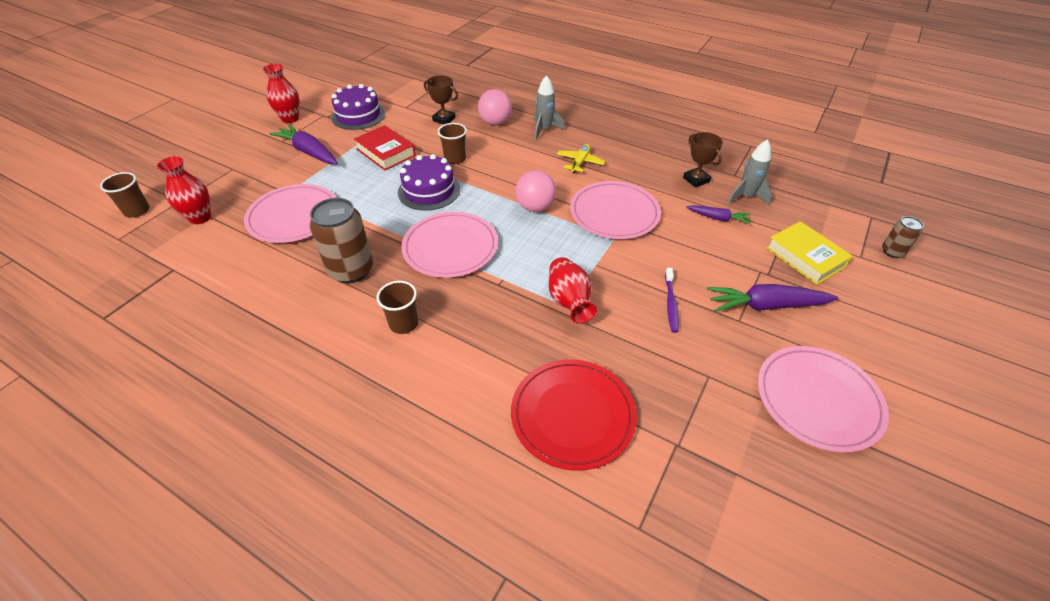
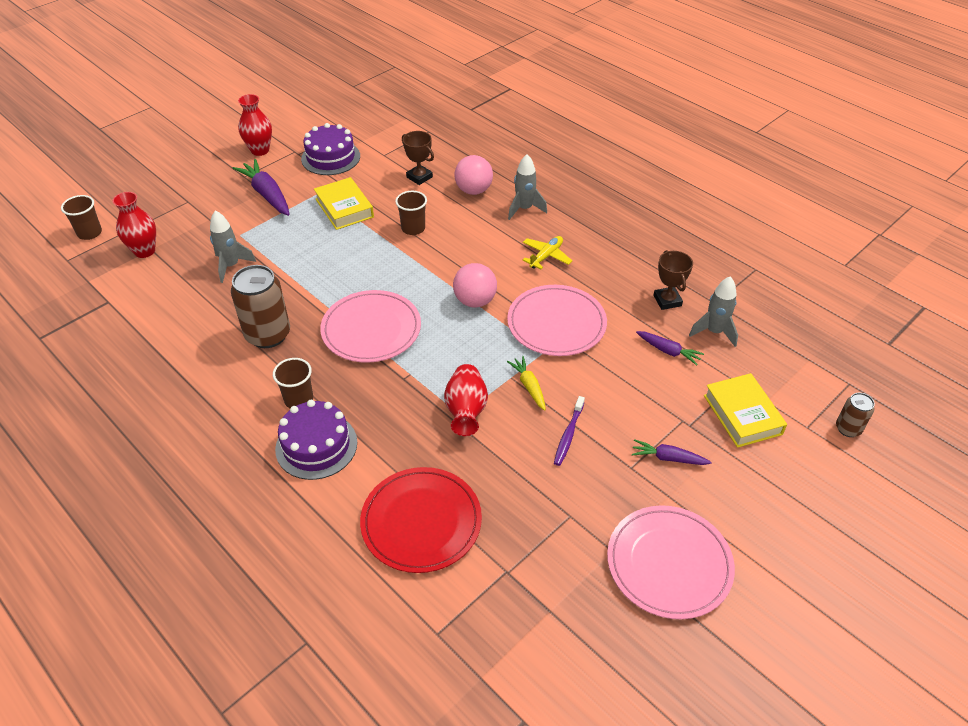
camera: 15 degrees right, 0 degrees up
pink plate [244,184,336,243] -> grey rocket [210,211,256,283]
red book [354,125,416,170] -> yellow book [314,177,374,230]
purple cake [398,154,460,211] -> purple cake moved to [275,400,357,480]
purple carrot [707,284,838,312] -> purple carrot [632,439,712,465], size x0.57
none -> yellow carrot [507,356,546,411]

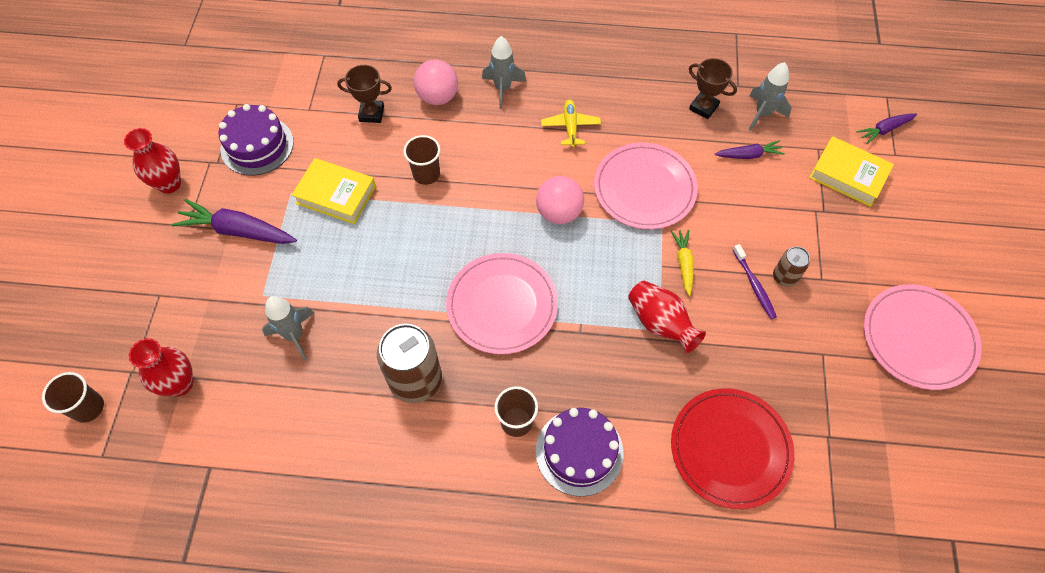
camera: 40 degrees left, 15 degrees up
yellow carrot [507,356,546,411] -> yellow carrot turned 60 degrees clockwise [671,230,694,296]
purple carrot [632,439,712,465] -> purple carrot moved to [857,113,917,144]
brown can [836,393,875,437] -> brown can moved to [773,246,810,287]

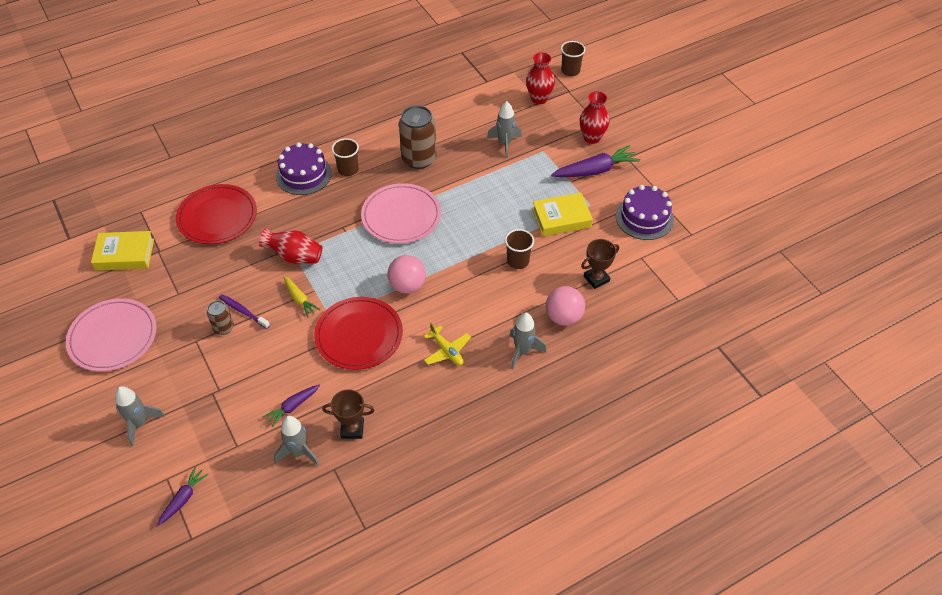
camera: 145 degrees right, 10 degrees down
red vase [124,128,181,194] -> red vase moved to [579,91,610,144]
pink plate [594,143,698,229] -> red plate [314,297,403,370]
yellow book [809,136,894,207] -> yellow book moved to [91,231,154,271]
none -> grey rocket [115,386,165,446]

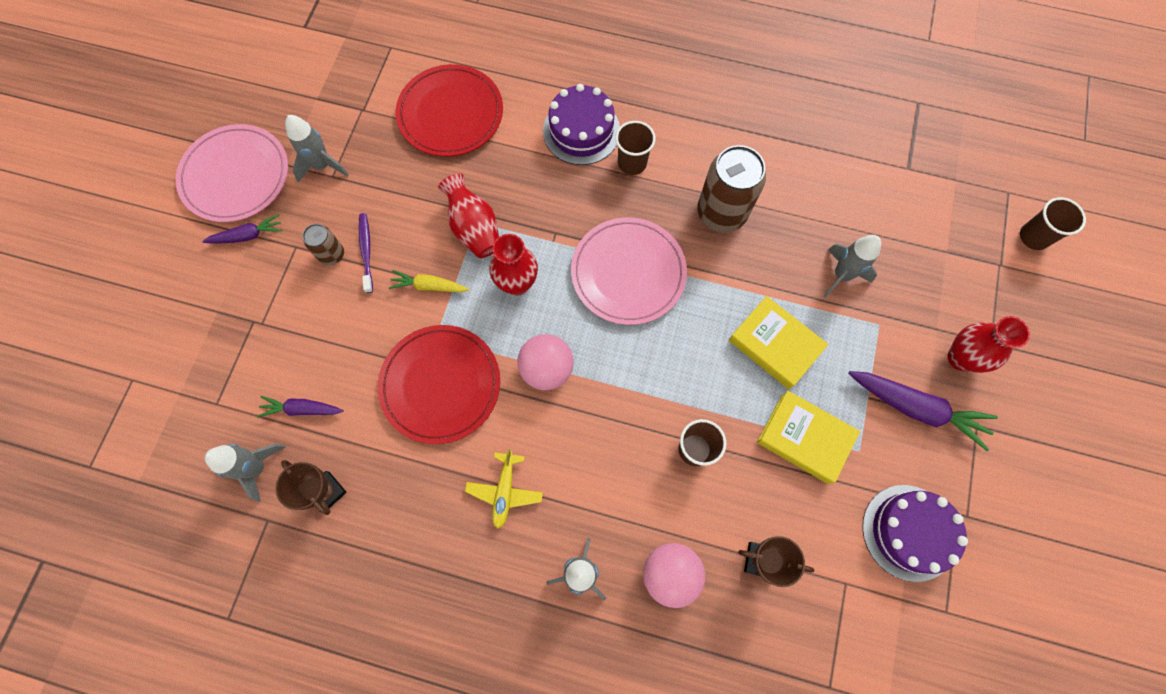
camera: 45 degrees right, 20 degrees up
yellow book [91,231,154,271] -> yellow book moved to [729,296,828,389]
grey rocket [115,386,165,446] -> grey rocket moved to [285,115,349,183]
purple carrot [157,467,209,526] -> purple carrot moved to [202,214,283,244]
yellow carrot [284,276,321,317] -> yellow carrot turned 90 degrees clockwise [389,270,469,292]
red vase [526,52,555,104] -> red vase moved to [489,234,538,296]

